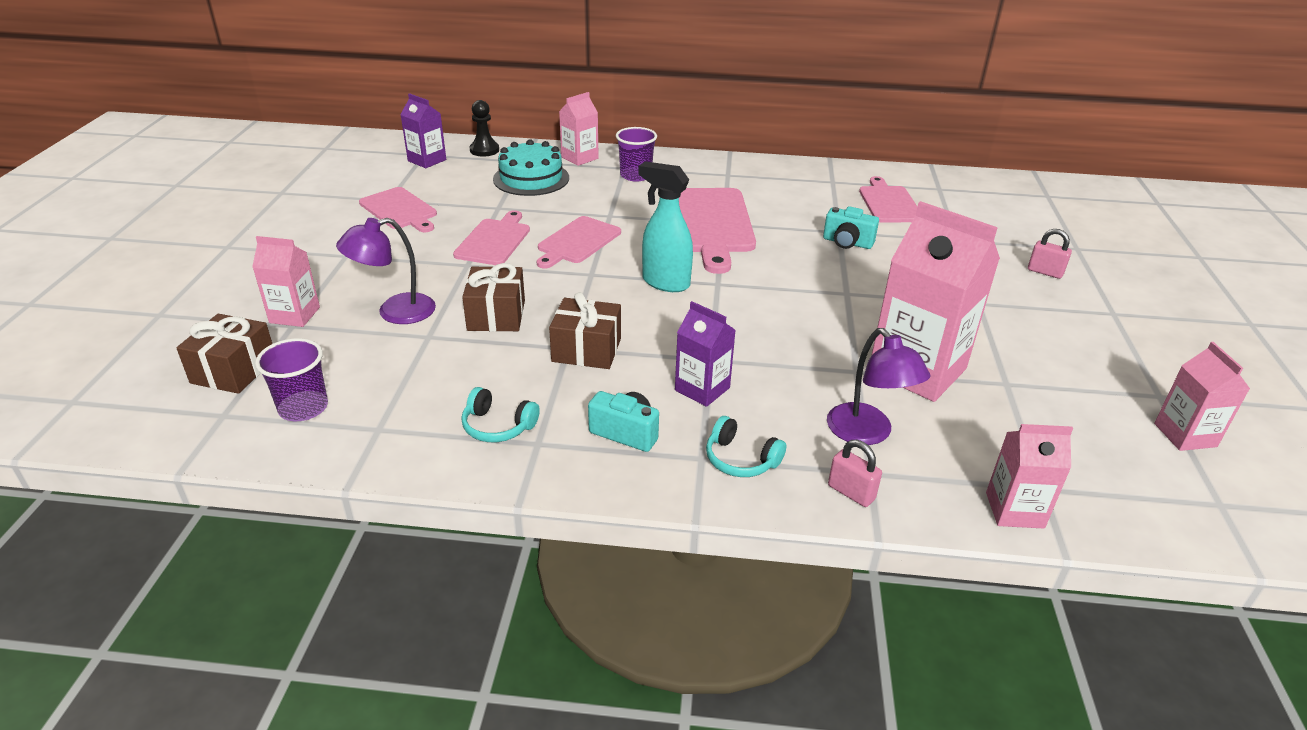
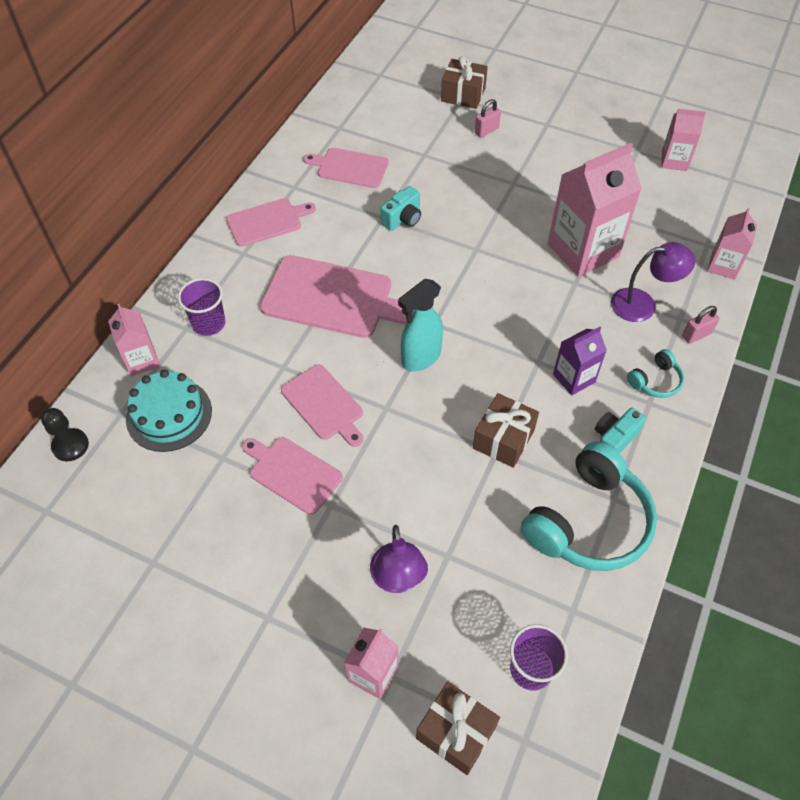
camera: 70 degrees left, 20 degrees up
pink cutting board [359,187,437,232] -> pink cutting board moved to [226,198,316,247]
purple carton [400,93,446,168] -> none
turquoise headphones [461,387,540,442] -> turquoise headphones [521,441,657,571], size x2.17
brown gift [462,263,525,332] -> brown gift moved to [441,56,488,109]

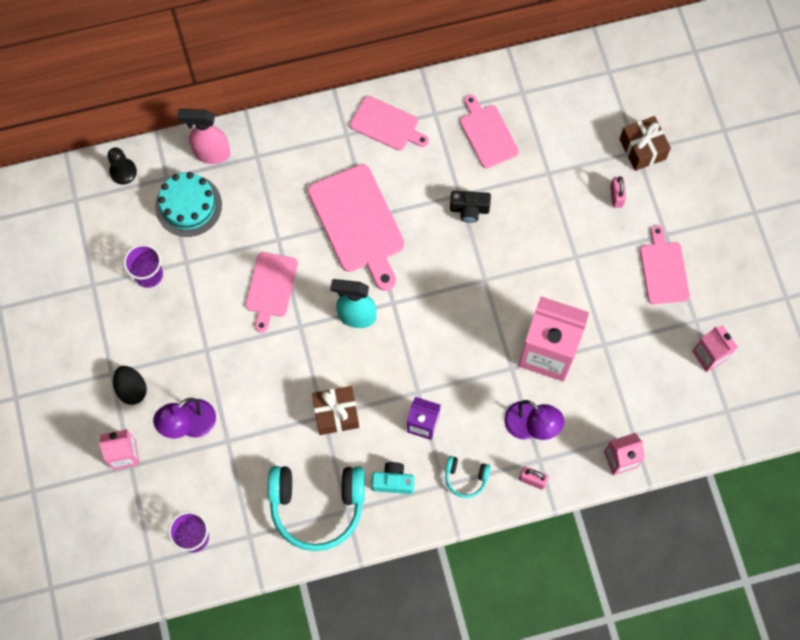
camera: 50 degrees right, 15 degrees up
pink carton [108,304,160,376] -> pink spray bottle [177,109,230,164]
purple cup [178,278,225,336] -> purple cup moved to [124,244,163,288]
pink cutting board [242,437,343,515] -> pink cutting board moved to [640,225,690,304]
turquoise camera [381,186,421,231] -> black camera [450,191,491,223]
brown gift [416,682,500,775] -> none
pink padlock [475,99,501,138] -> pink padlock turned 75 degrees clockwise [610,176,626,208]
none -> black egg [113,366,147,405]

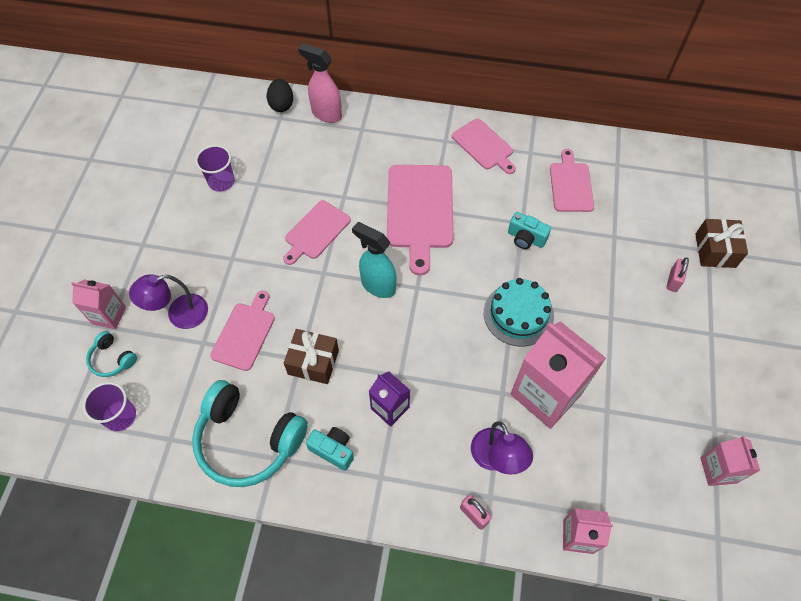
camera: 25 degrees right, 10 degrees down
black pawn [108,147,137,184] -> none
black egg [113,366,147,405] -> black egg moved to [267,79,293,112]
turquoise cake [155,172,222,237] -> turquoise cake moved to [484,278,554,347]
turquoise headphones [445,456,491,498] -> turquoise headphones moved to [86,331,137,377]
black camera [450,191,491,223] -> turquoise camera [508,212,551,249]
pink cutting board [640,225,690,304] -> pink cutting board moved to [210,291,275,371]

